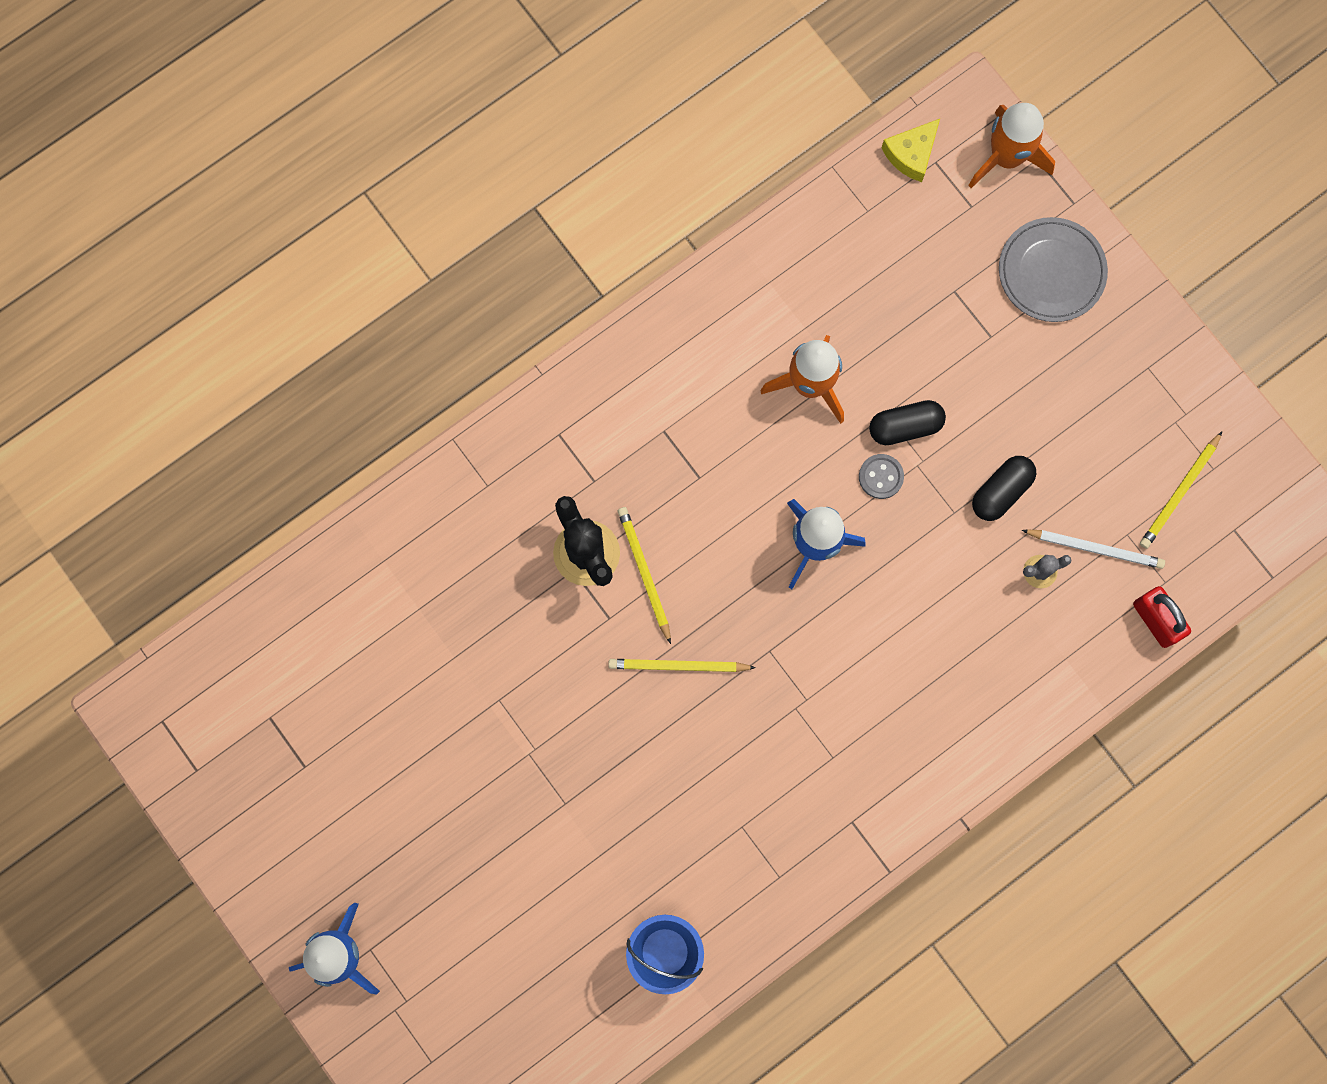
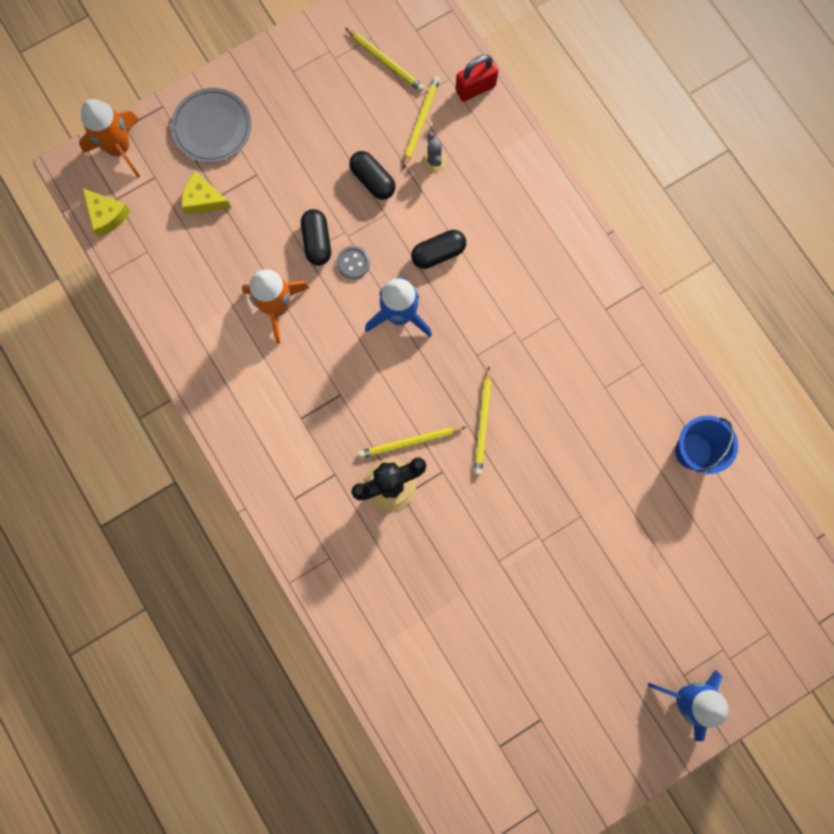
camera: 85 degrees left, 0 degrees up
white pencil [1022,530,1165,569] -> yellow pencil [403,76,440,169]
none -> yellow cheese [182,171,231,215]
none -> black capsule [411,230,466,269]

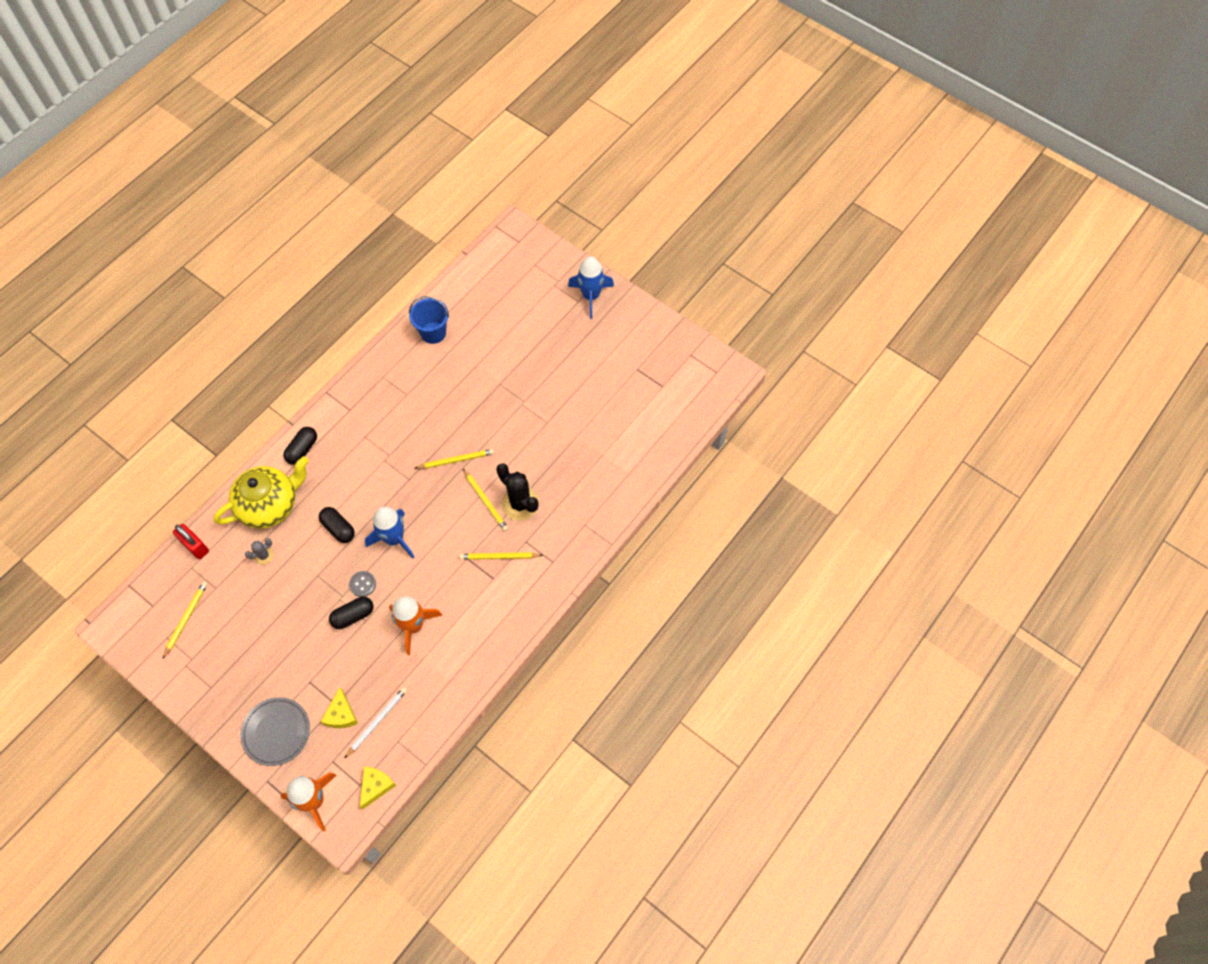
camera: 110 degrees left, 15 degrees down
black capsule [349,151,396,200] -> black capsule moved to [283,427,317,465]
yellow pencil [403,76,440,169] -> yellow pencil moved to [459,552,543,560]
none -> yellow teapot [214,456,309,529]
none -> white pencil [344,687,407,759]

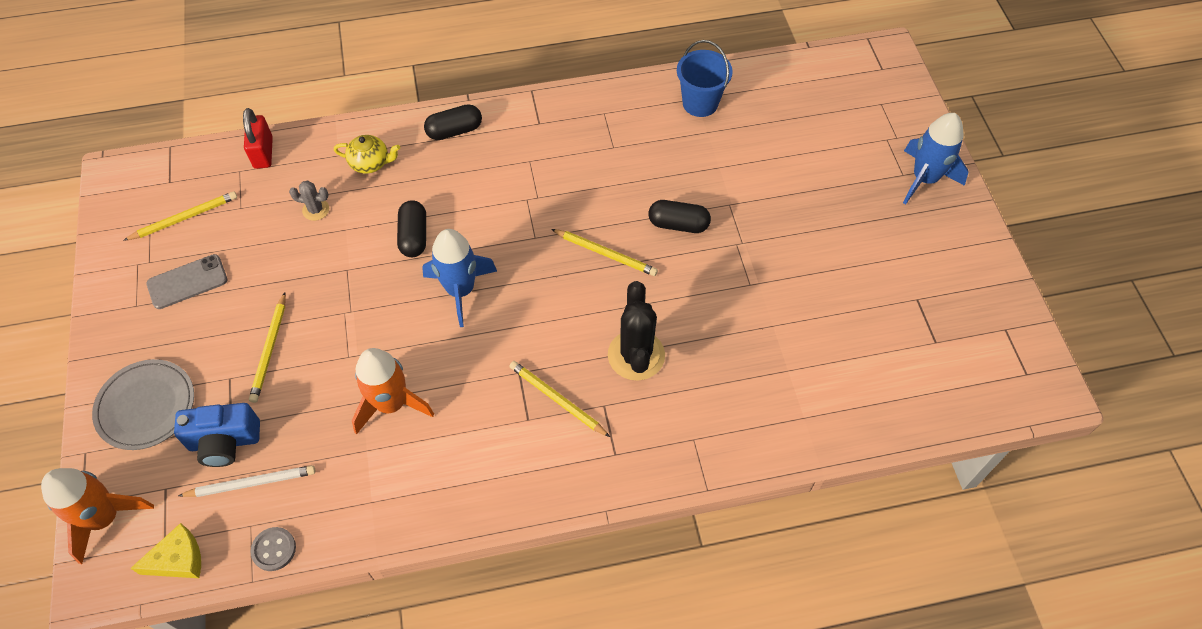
camera: 40 degrees right, 5 degrees down
yellow teapot [214,456,309,529] -> yellow teapot [334,135,400,174], size x0.48
yellow cheese [321,687,358,728] -> blue camera [174,403,260,467]
black capsule [329,597,373,629] -> black capsule moved to [648,200,711,233]
grey button [349,571,376,597] -> grey button moved to [251,527,296,571]
yellow pencil [463,469,509,531] -> yellow pencil moved to [249,292,286,403]
none -> grey phone [146,254,227,309]

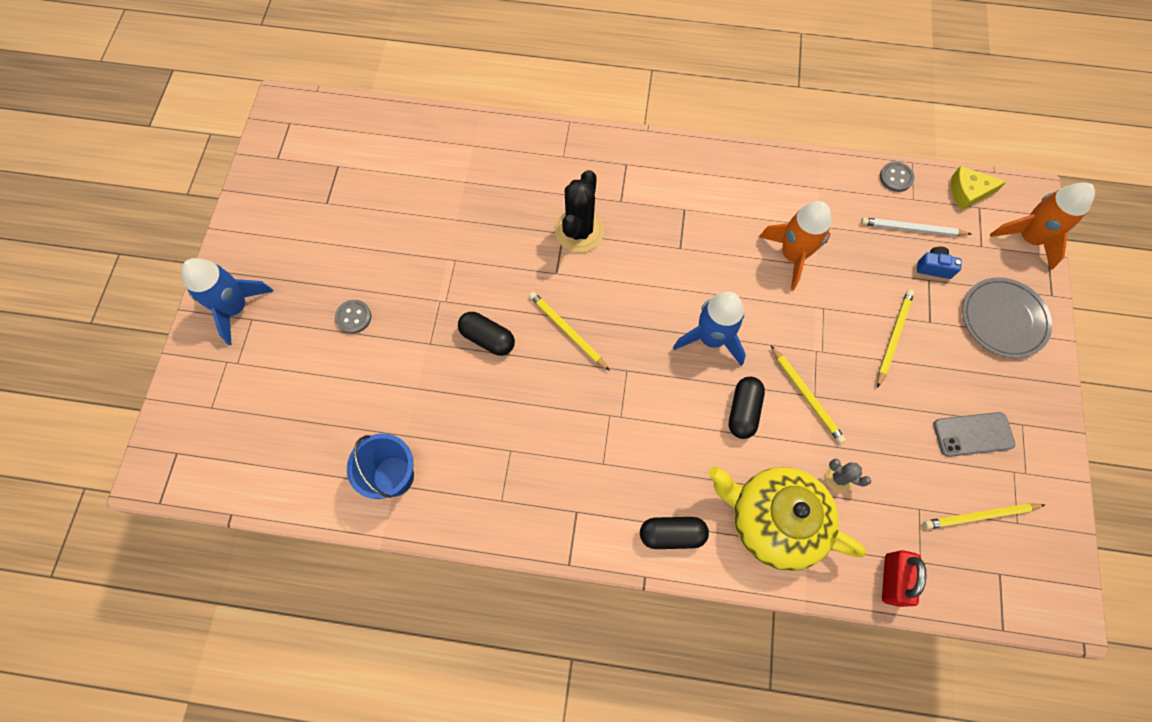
camera: 160 degrees left, 10 degrees up
blue camera [174,403,260,467] -> blue camera [917,247,962,279], size x0.58
yellow teapot [334,135,400,174] -> yellow teapot [708,466,866,571], size x2.09
yellow pencil [509,361,610,437] -> yellow pencil moved to [771,346,846,444]
none -> grey button [335,300,371,334]

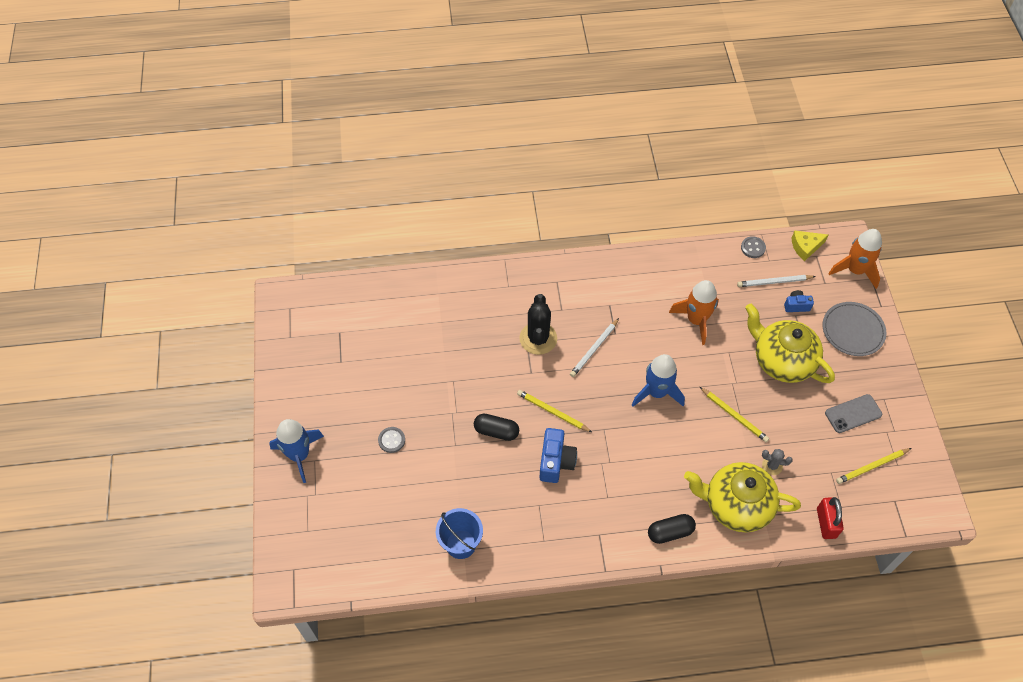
camera: 15 degrees left, 10 degrees down
black capsule [729,377,765,439] -> none
yellow pencil [877,289,914,388] -> yellow teapot [745,304,835,383]
none -> blue camera [539,428,577,483]
none -> white pencil [570,318,619,377]

